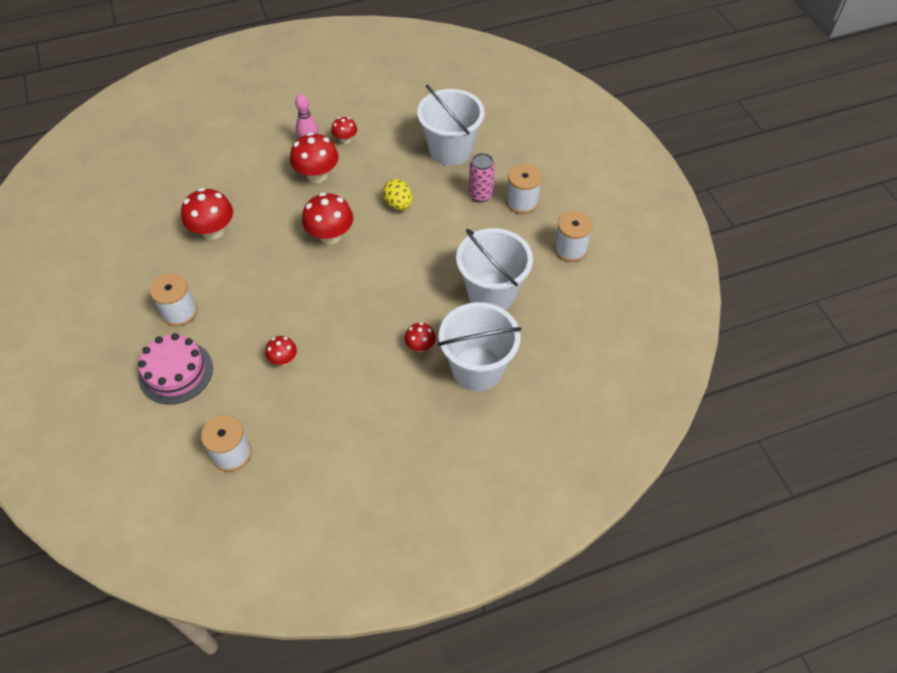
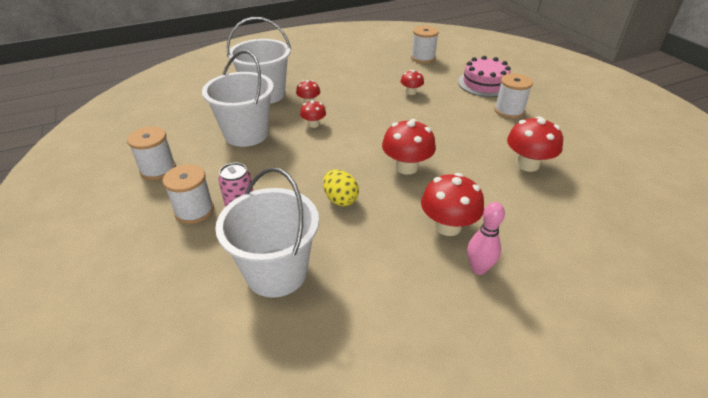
camera: 175 degrees right, 15 degrees down
red mushroom [331,117,357,144] -> red mushroom moved to [300,100,326,128]

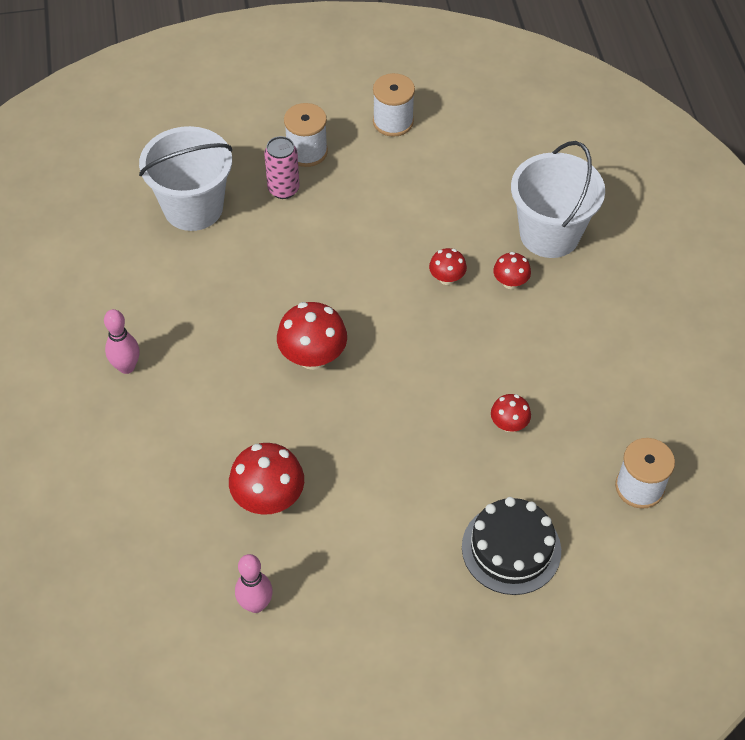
camera: 105 degrees right, 15 degrees up
white bucket [202,50,274,147] -> none
yellow egg [323,169,359,206] -> none
red mushroom [421,173,484,236] -> none
pink cake [458,56,511,97] -> black cake [462,497,561,595]
white spool [494,73,533,119] -> none
none -> pink bowling pin [235,554,273,613]

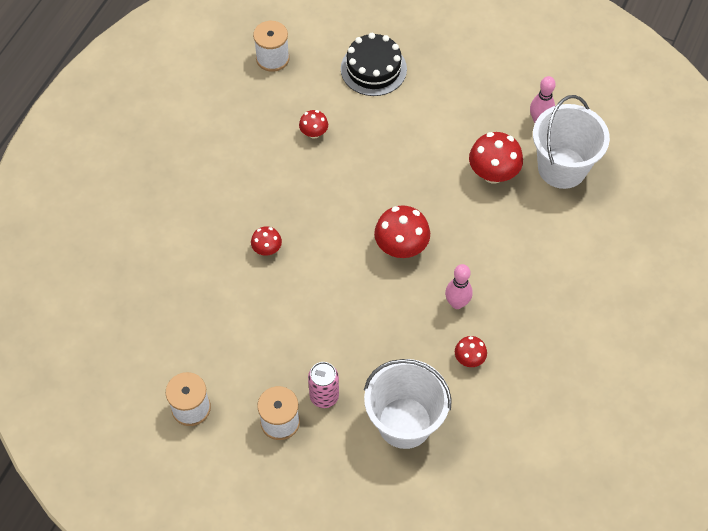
camera: 145 degrees left, 5 degrees up
pink bowling pin [104,309,140,374] -> pink bowling pin moved to [445,264,472,309]
red mushroom [493,252,531,289] -> red mushroom moved to [455,336,487,367]
white bucket [511,141,605,258] -> white bucket moved to [533,95,610,189]

